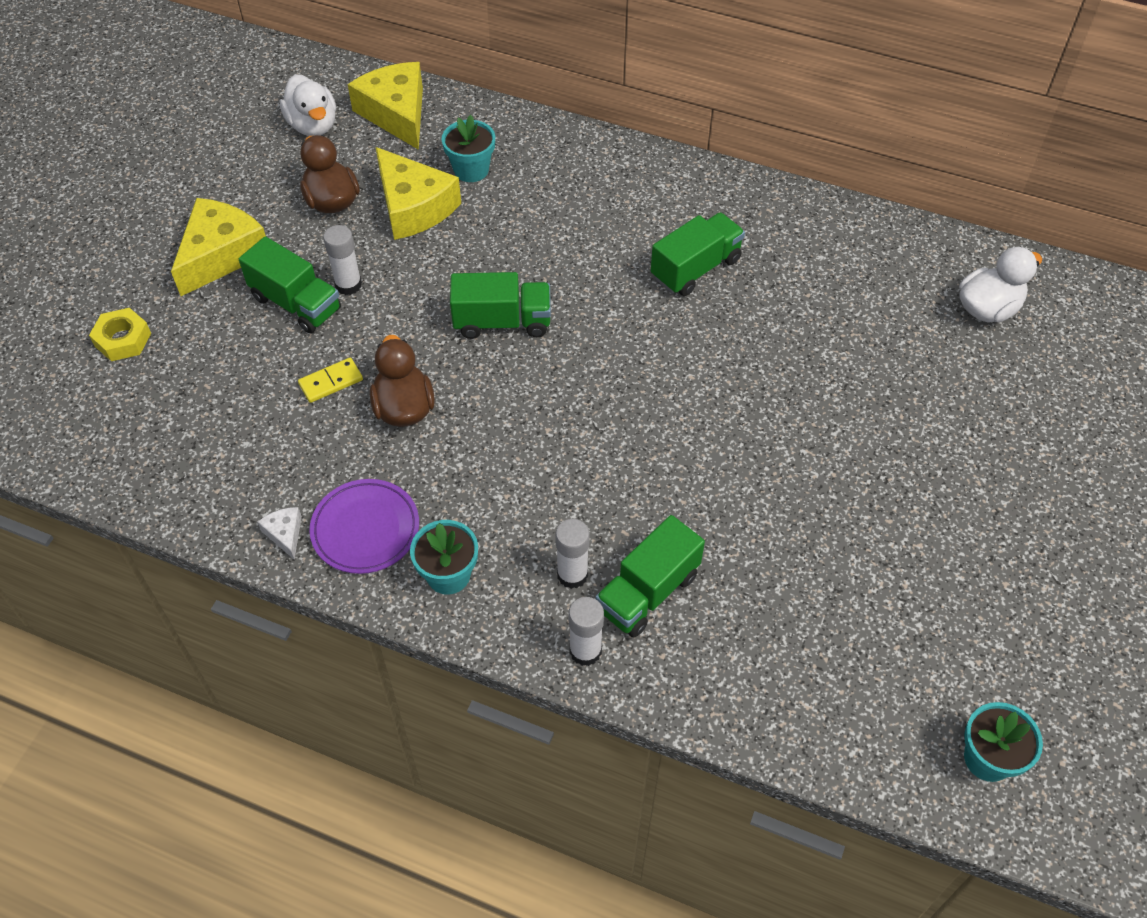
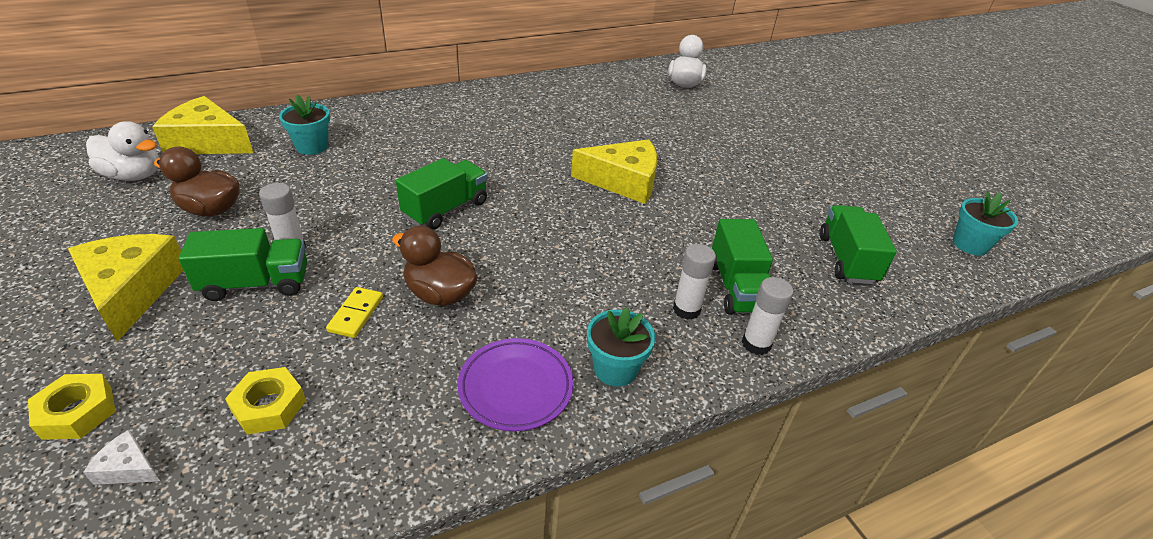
camera: 50 degrees left, 15 degrees down
white cheese [257,507,302,560] -> white cheese moved to [83,430,160,485]
yellow cheese [376,147,461,240] -> yellow cheese moved to [571,139,657,204]
green truck [651,212,745,296] -> green truck moved to [820,205,897,284]
none -> yellow nut [225,367,306,434]

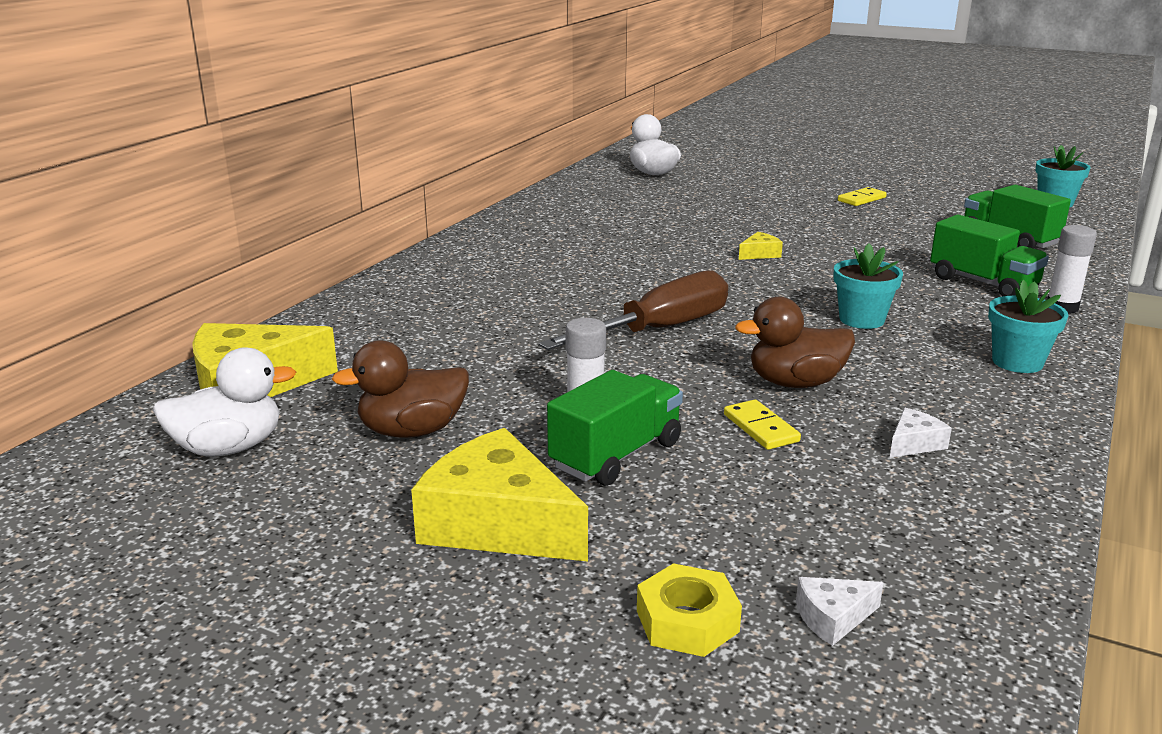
camera: 35 degrees left, 15 degrees down
yellow nut [225,367,306,434] -> none
turquoise flower pot [279,94,330,155] -> turquoise flower pot moved to [833,243,903,329]
green truck [396,158,487,230] -> brown screwdriver [538,270,728,350]
purple plate [457,338,574,431] -> none
yellow cheese [571,139,657,204] -> yellow cheese [739,232,783,260], size x0.43
white glue stick [673,244,716,320] -> none
none -> yellow domino [838,187,887,206]
none -> white cheese [890,408,952,458]

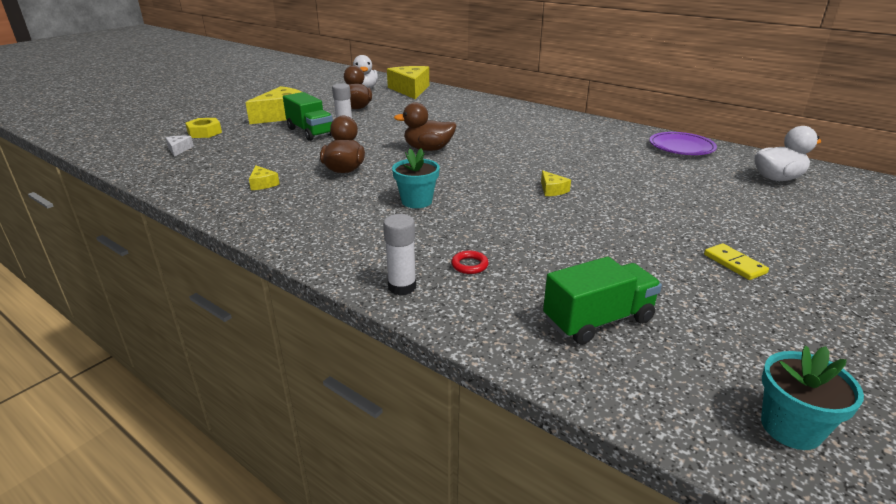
camera: 100 degrees right, 5 degrees up
brown screwdriver [538,270,728,350] -> brown duck [394,102,457,151]
yellow domino [724,399,801,450] -> none
white cheese [890,408,952,458] -> yellow cheese [249,165,280,190]
green truck [930,215,1049,297] -> red ring [451,250,489,274]
turquoise flower pot [988,280,1069,373] -> none
none -> purple plate [649,132,717,155]

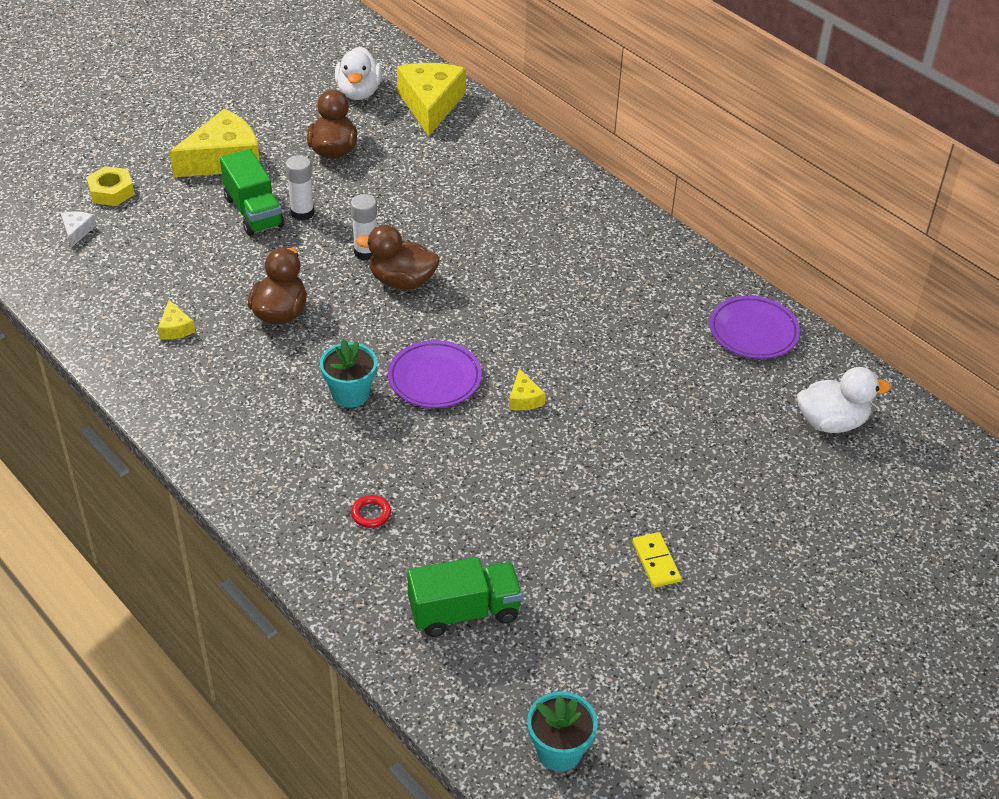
camera: 10 degrees right, 15 degrees up
white glue stick [383,214,416,296] -> white glue stick moved to [351,194,377,261]
none -> purple plate [388,340,482,408]

